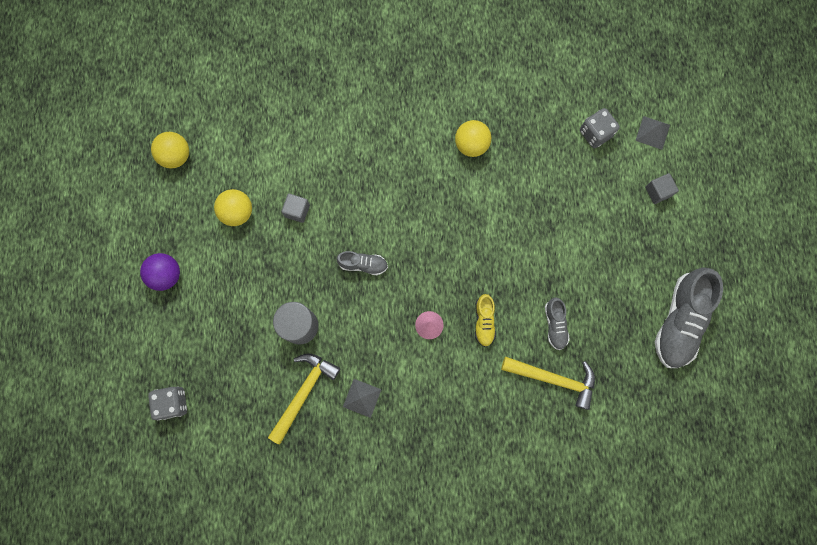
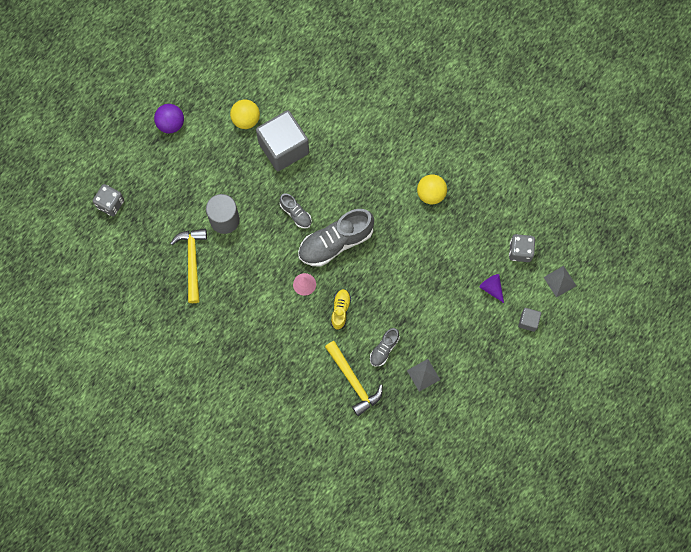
camera: 40 degrees right, 5 degrees down
yellow ball [151,132,189,168] -> none
yellow hammer [268,353,340,444] -> yellow hammer turned 75 degrees counterclockwise [170,229,207,303]
grey cube [281,193,310,223] -> grey cube [256,110,309,171], size x2.29
grey pyramid [343,379,382,418] -> grey pyramid moved to [407,359,440,392]
yellow shoe [475,294,496,347] -> yellow shoe turned 150 degrees clockwise [331,289,351,330]
grey shoe [655,268,723,368] -> grey shoe moved to [298,209,374,267]
none -> purple cone [479,274,504,303]

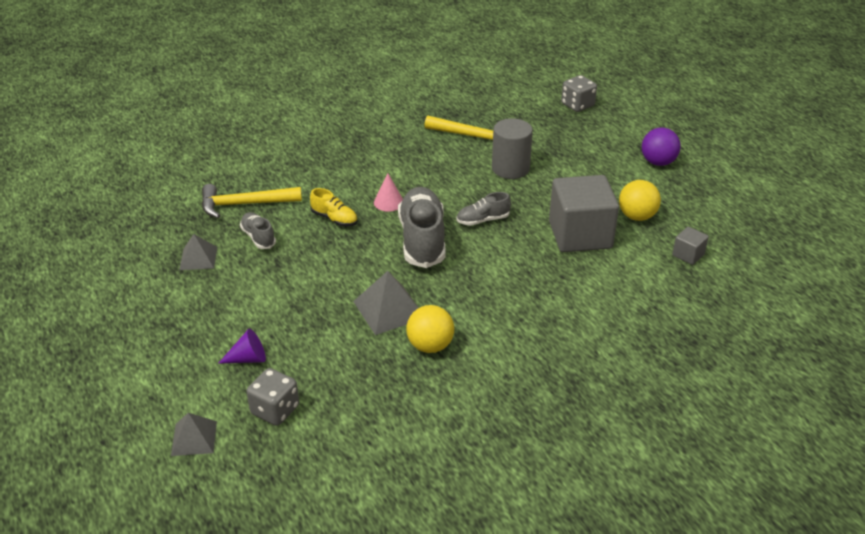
camera: 115 degrees right, 35 degrees down
grey cube [518,308,541,332] -> grey cube moved to [672,227,709,265]
none -> grey pyramid [353,271,419,335]

